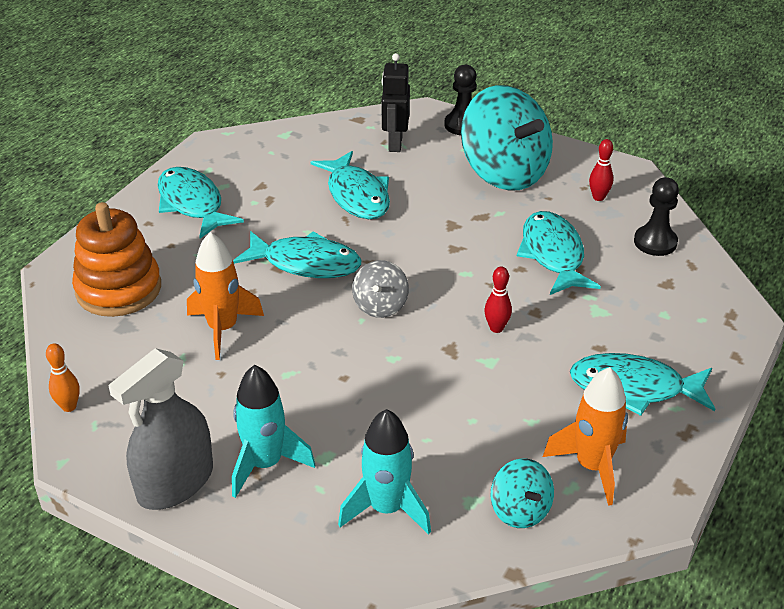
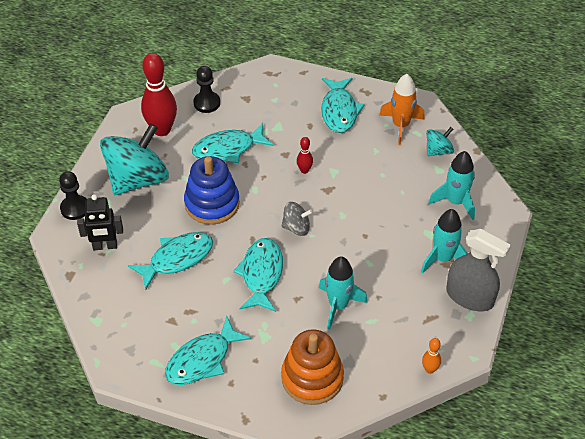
camera: 100 degrees left, 10 degrees up
orange rocket [187,232,264,360] -> turquoise rocket [319,256,368,329]
red bowling pin [589,139,613,201] -> red bowling pin [141,53,177,136], size x2.19
none -> blue stacking toy [184,156,240,225]

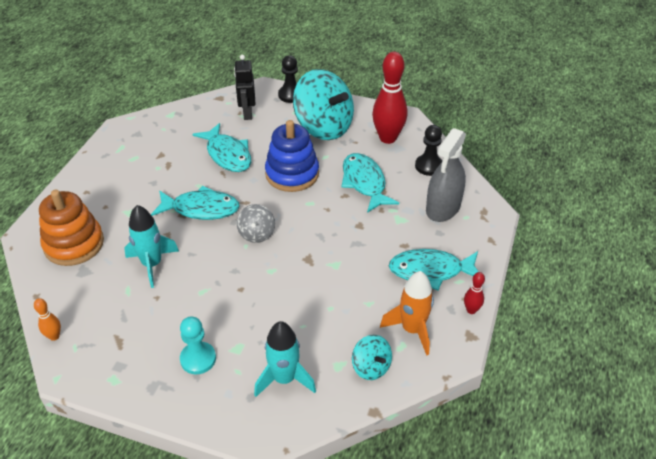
camera: 90 degrees right, 5 degrees down
turquoise fish [165,316,251,385] -> none
red bowling pin [297,137,313,174] -> red bowling pin moved to [464,272,485,314]
turquoise rocket [421,209,468,274] -> turquoise pawn [180,317,216,374]
grey spray bottle [446,229,511,311] -> grey spray bottle moved to [426,128,466,222]

